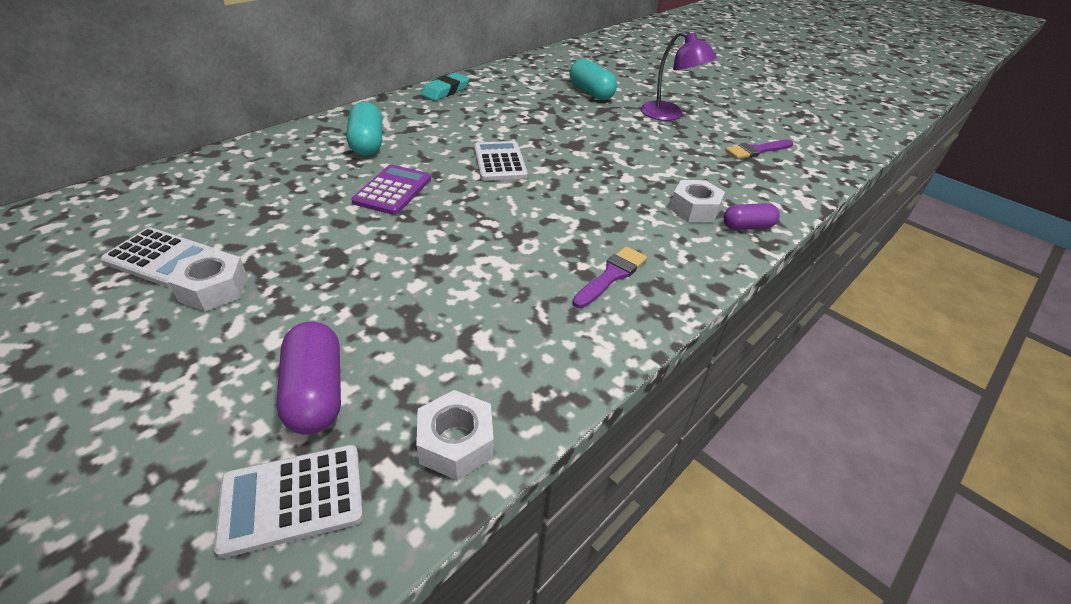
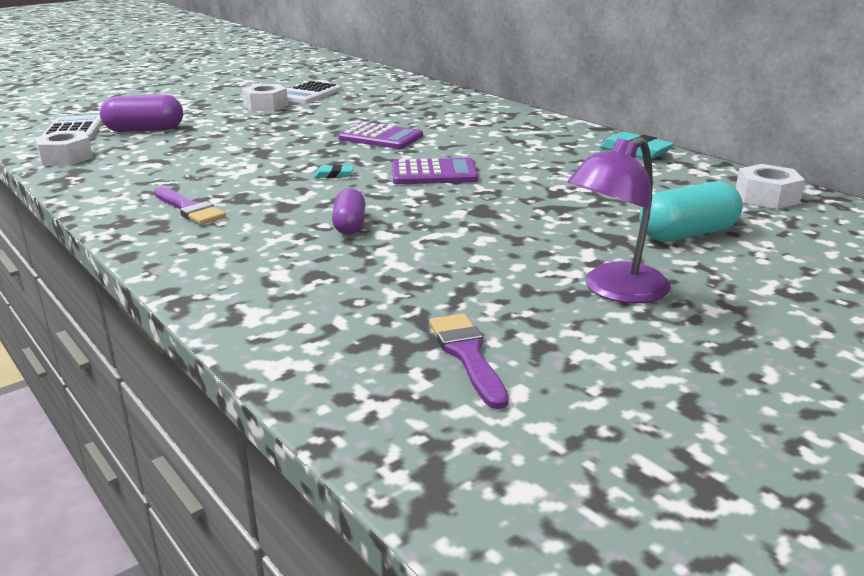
camera: 100 degrees right, 15 degrees down
turquoise capsule [347,102,382,156] -> none
white calculator [474,141,528,181] -> purple calculator [392,158,478,185]
white nut [670,180,725,222] -> white nut moved to [736,164,805,209]
purple capsule [724,203,780,230] -> purple capsule moved to [332,188,365,235]
none -> turquoise eraser [314,165,354,178]

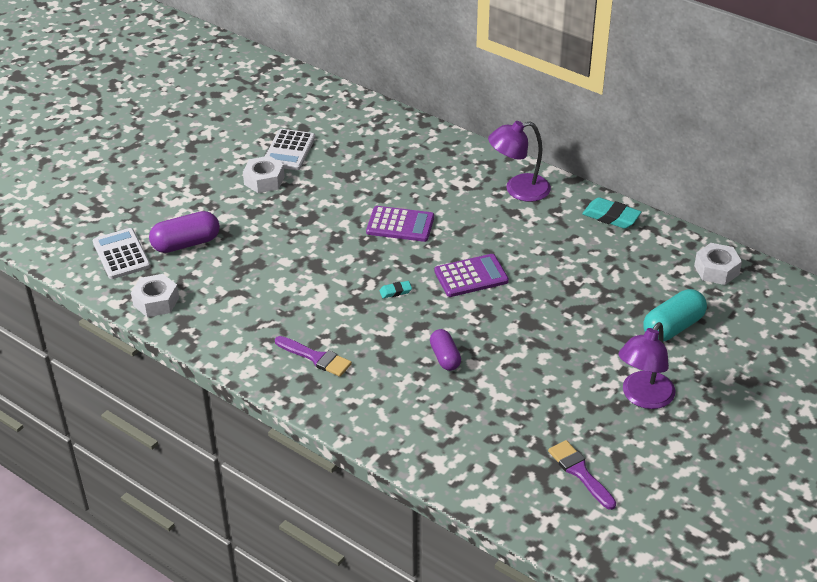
camera: 15 degrees left, 15 degrees up
none -> purple lamp [488,121,551,202]

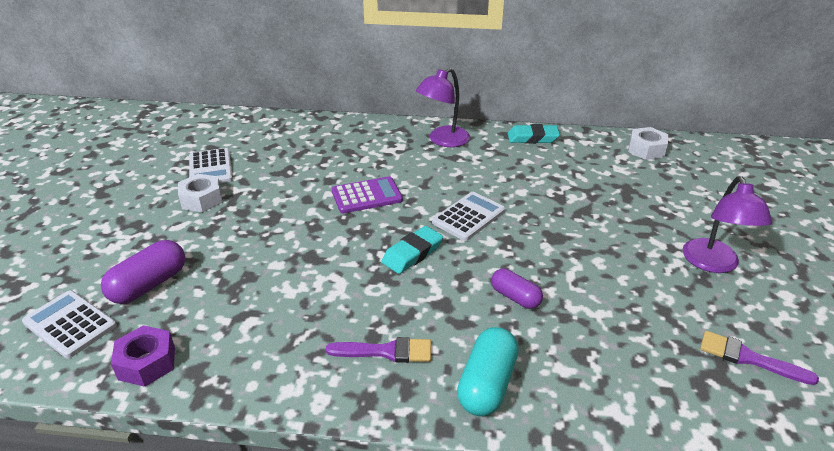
camera: 30 degrees left, 5 degrees down
white nut [131,274,179,317] -> purple nut [111,325,175,387]
turquoise eraser [379,281,412,298] -> turquoise eraser [381,226,443,274], size x1.88
purple calculator [434,254,509,297] -> white calculator [432,192,505,241]
turquoise capsule [643,289,707,342] -> turquoise capsule moved to [457,327,519,416]

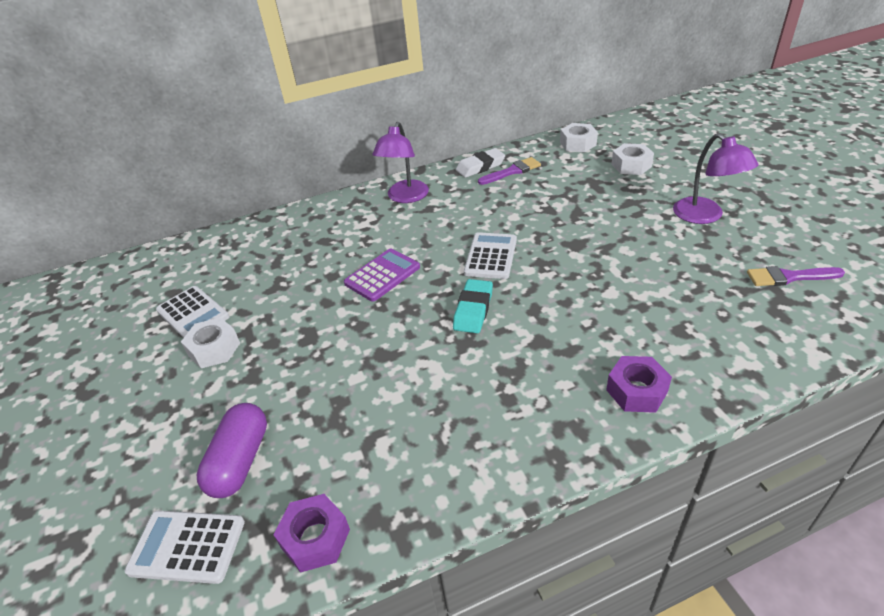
camera: 25 degrees left, 5 degrees up
purple brush [326,337,431,363] -> purple brush moved to [478,157,541,185]
turquoise capsule [457,327,519,416] -> purple nut [606,356,672,413]
purple capsule [491,269,543,309] -> none
turquoise eraser [508,124,560,144] -> white eraser [456,148,505,178]
none -> white nut [611,143,654,175]

